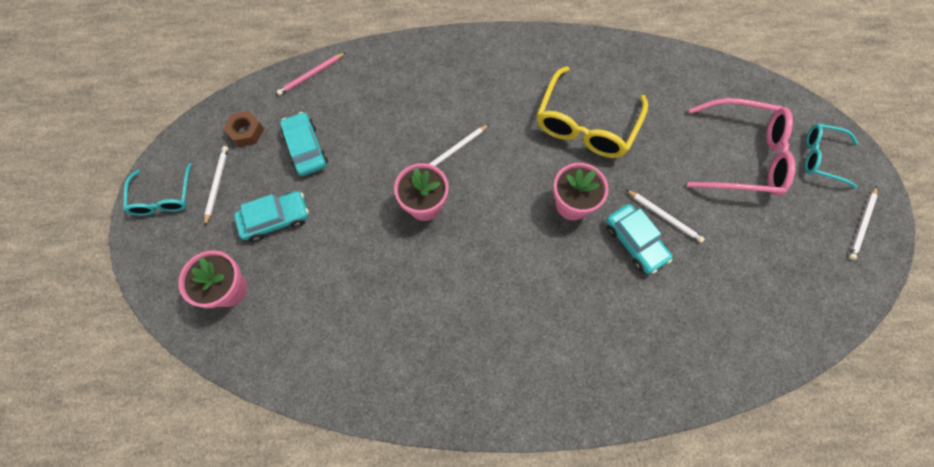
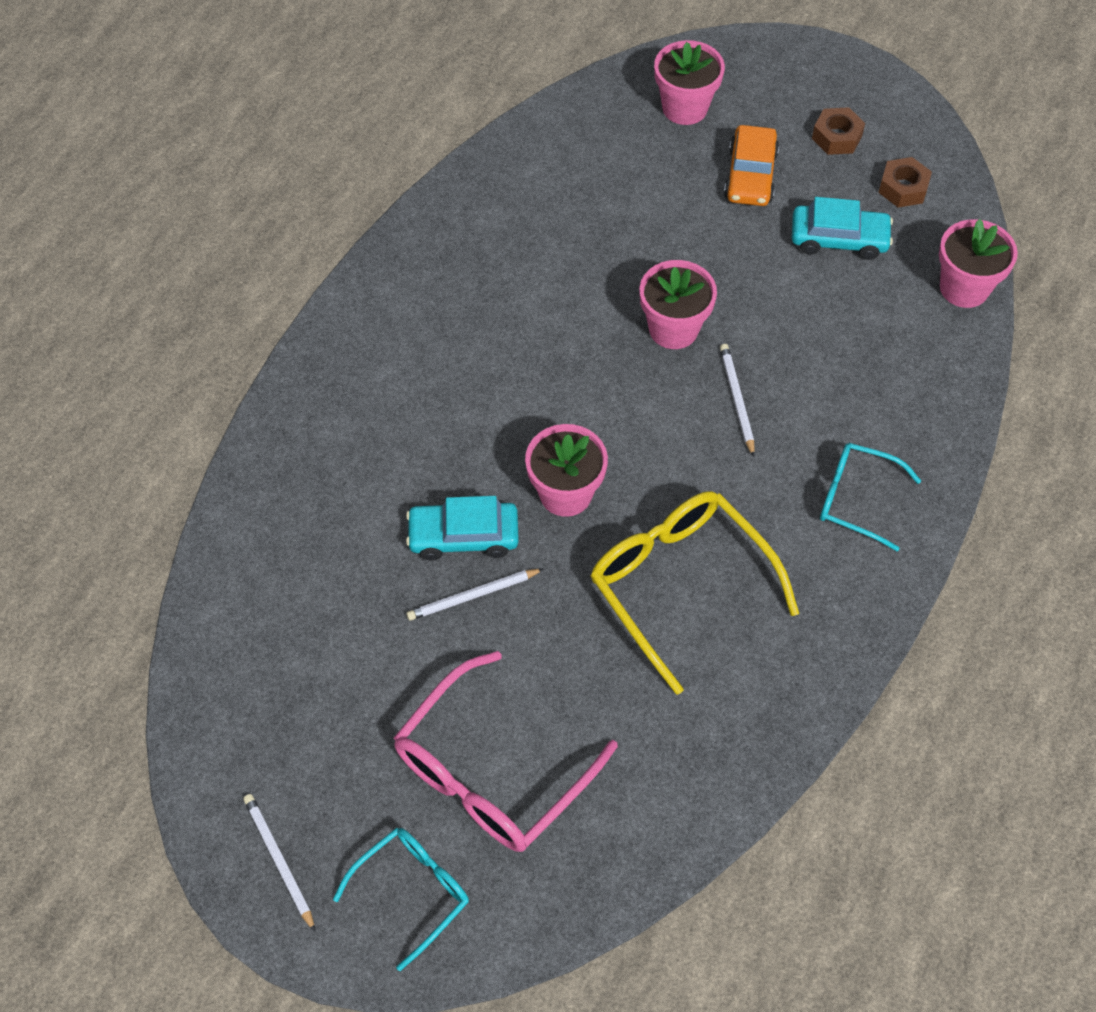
camera: 120 degrees right, 10 degrees down
turquoise glasses [123,163,192,216] -> turquoise glasses moved to [820,443,921,551]
white pencil [204,146,228,226] -> brown nut [812,107,865,155]
turquoise car [234,191,309,242] -> orange car [724,125,779,206]
pink pencil [277,52,346,95] -> pink flower pot [939,219,1018,308]

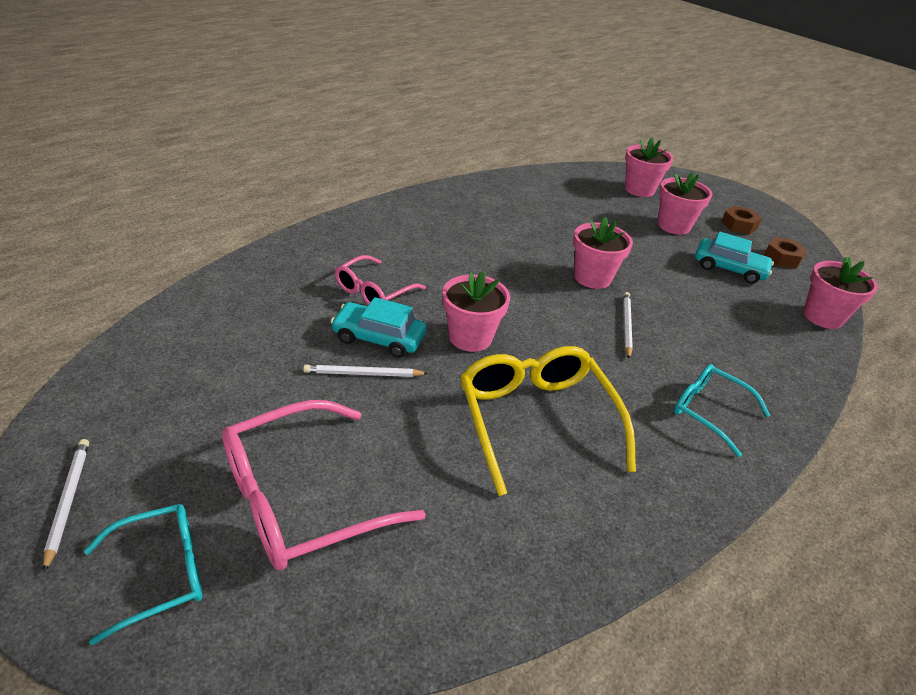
camera: 15 degrees right, 20 degrees down
orange car [724,125,779,206] -> pink flower pot [658,172,712,235]
none -> pink glasses [335,255,426,305]

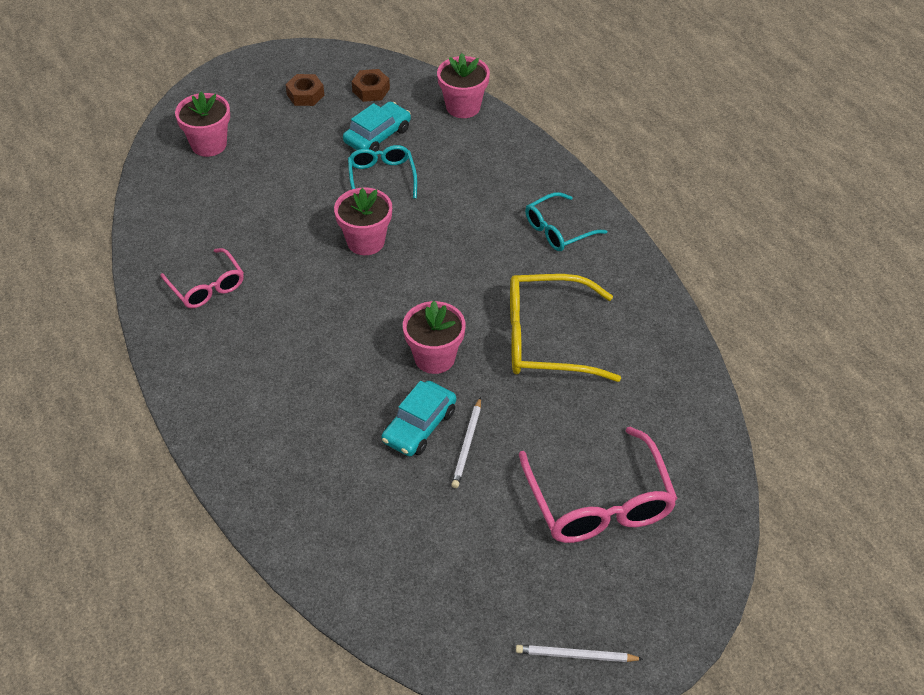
camera: 70 degrees left, 10 degrees up
turquoise glasses [84,504,202,645] -> turquoise glasses moved to [348,145,417,199]
pink glasses [335,255,426,305] -> pink glasses moved to [160,248,244,308]
white pencil [623,292,633,359] -> none
pink flower pot [658,172,712,235] -> none

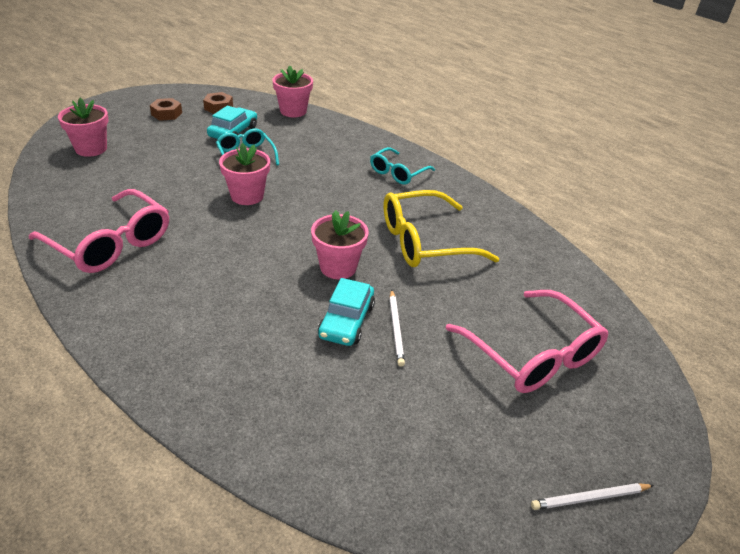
camera: 20 degrees left, 10 degrees down
pink glasses [160,248,244,308] -> pink glasses [29,189,169,273], size x1.69

